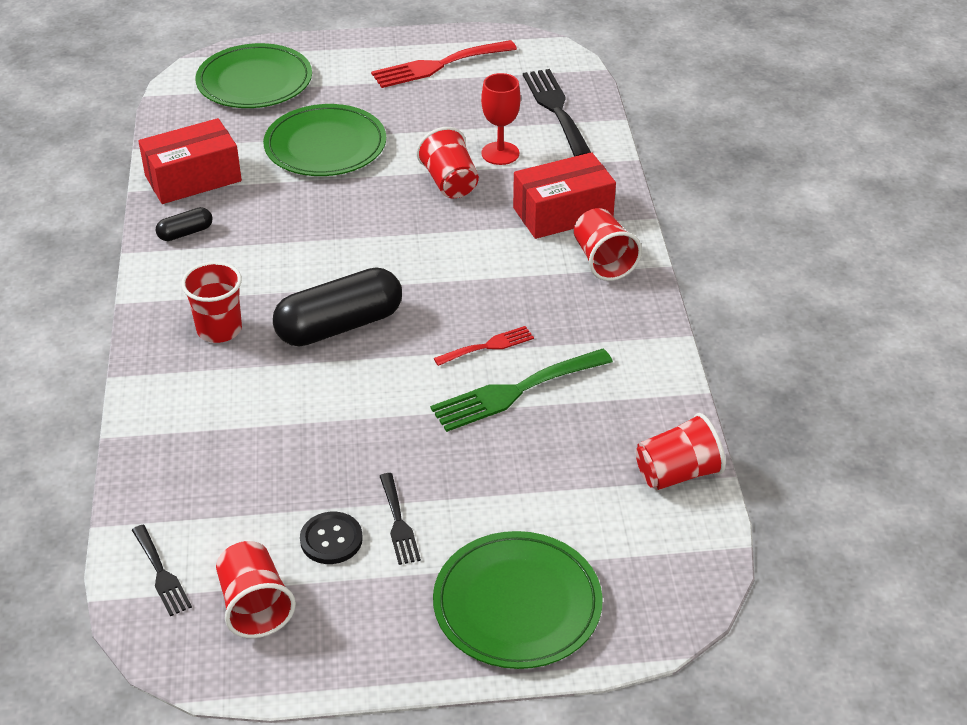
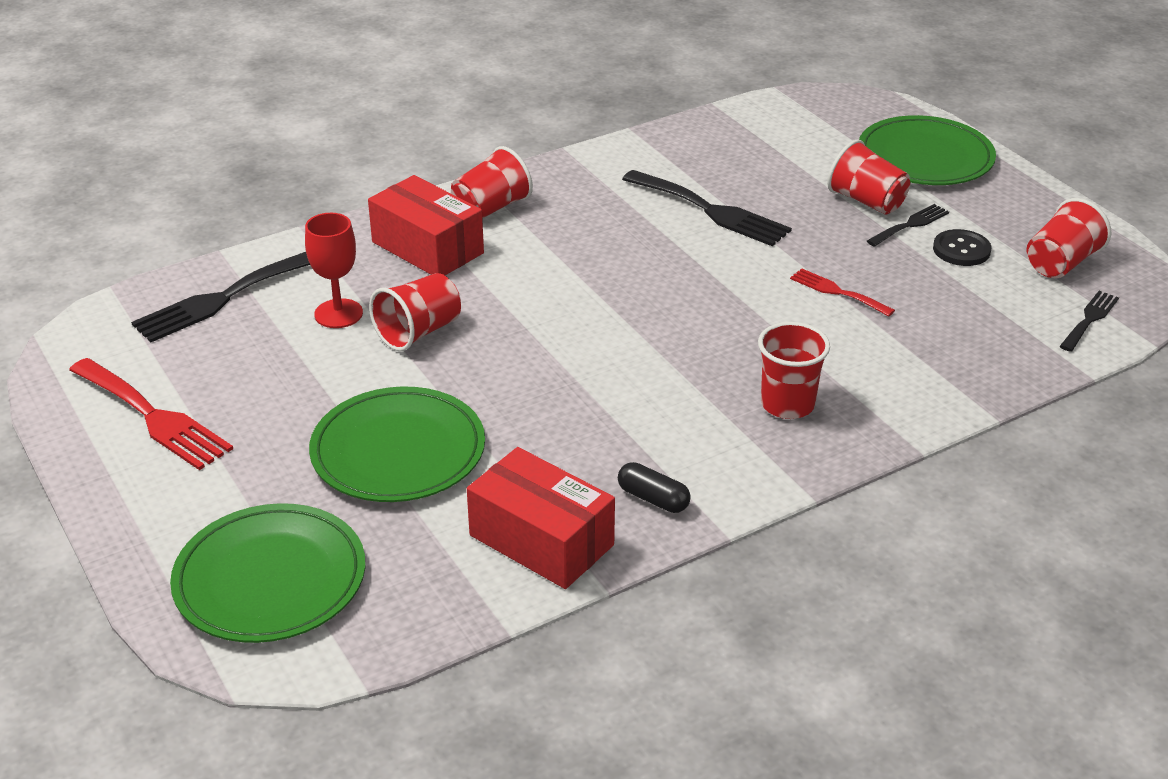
camera: 115 degrees left, 5 degrees down
black capsule [273,267,402,347] -> none
green fork [430,349,613,432] -> black fork [622,170,792,246]
red fork [434,326,534,366] -> red fork moved to [790,268,895,317]
red cup [636,413,726,490] -> red cup moved to [827,140,910,214]

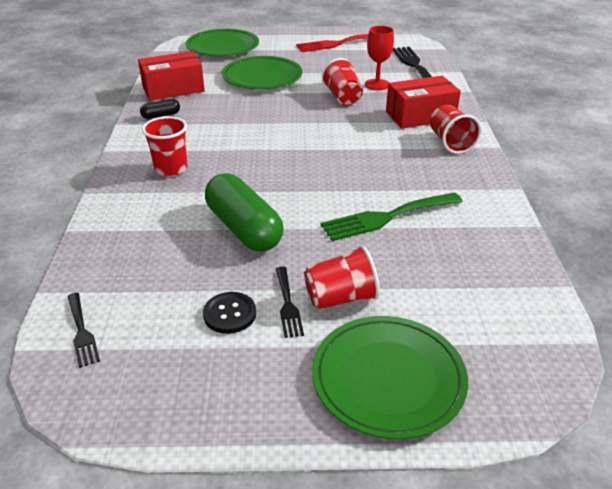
camera: 120 degrees right, 0 degrees up
black fork [622,170,792,246] -> green fork [321,192,463,241]
red fork [790,268,895,317] -> green capsule [205,173,284,252]
red cup [1026,198,1111,278] -> none

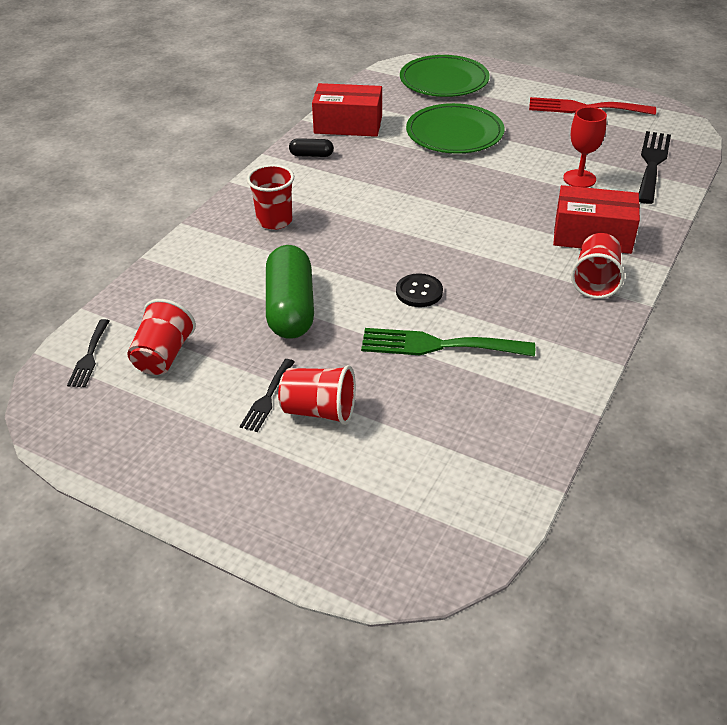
camera: 30 degrees right, 5 degrees up
black button [203,292,256,334] -> black button moved to [396,273,443,307]
green plate [312,316,468,439] -> none
red cup [321,58,363,106] -> red cup moved to [127,299,196,375]

